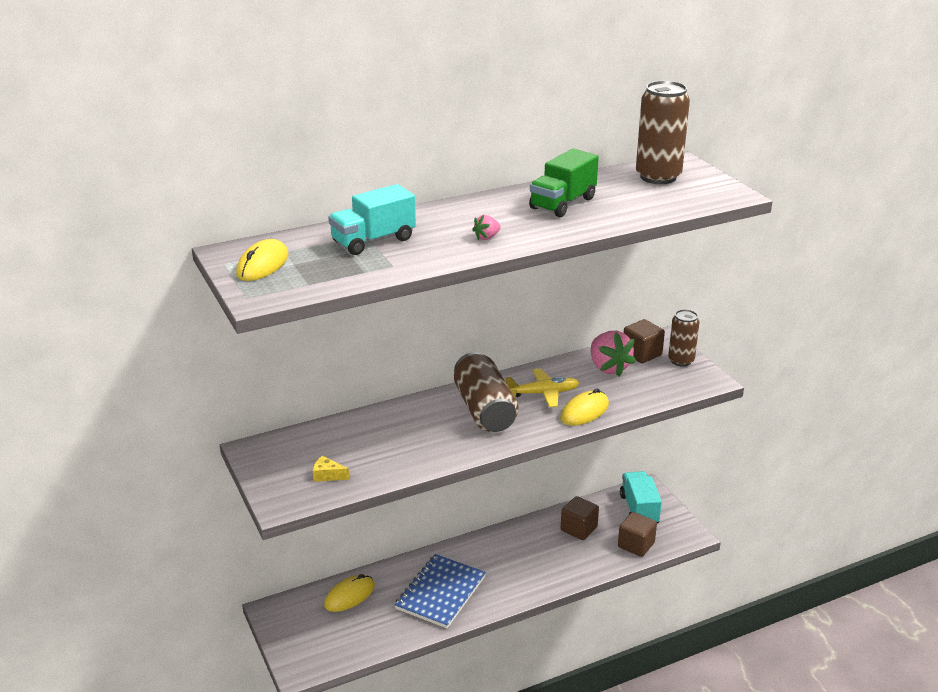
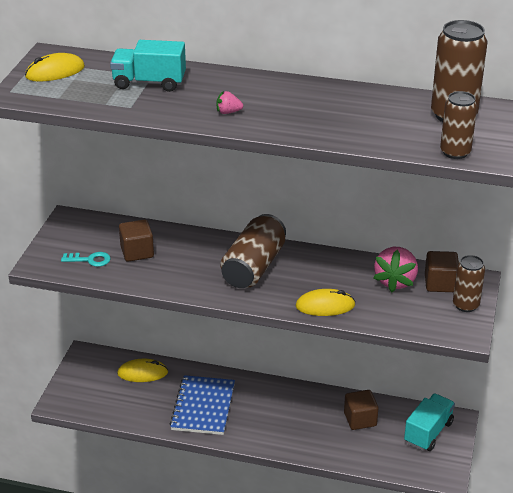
camera: 40 degrees right, 5 degrees up
yellow cheese [313,456,350,482] -> turquoise key [61,252,111,267]
blue notebook [395,554,486,628] -> blue notebook turned 60 degrees counterclockwise [170,375,235,435]
yellow plane [506,368,579,407] -> none
green truck [529,149,599,217] -> none
brown cube [618,512,657,557] -> brown cube moved to [119,219,154,262]
none -> brown can [440,91,477,159]

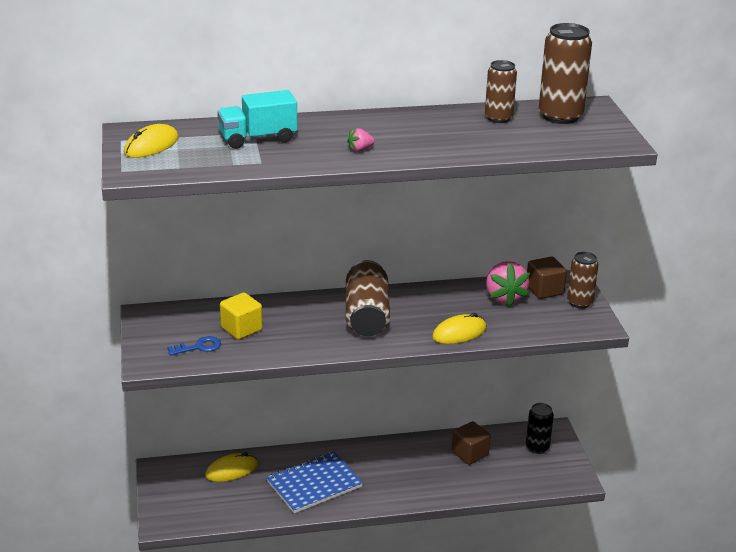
camera: 25 degrees left, 5 degrees down
turquoise key [61,252,111,267] -> blue key [167,336,221,356]
brown cube [119,219,154,262] -> yellow cube [220,293,263,340]
blue notebook [170,375,235,435] -> blue notebook turned 75 degrees clockwise [266,452,363,514]
turquoise truck [404,394,455,451] -> black can [526,403,554,454]
brown can [440,91,477,159] -> brown can moved to [485,60,517,123]

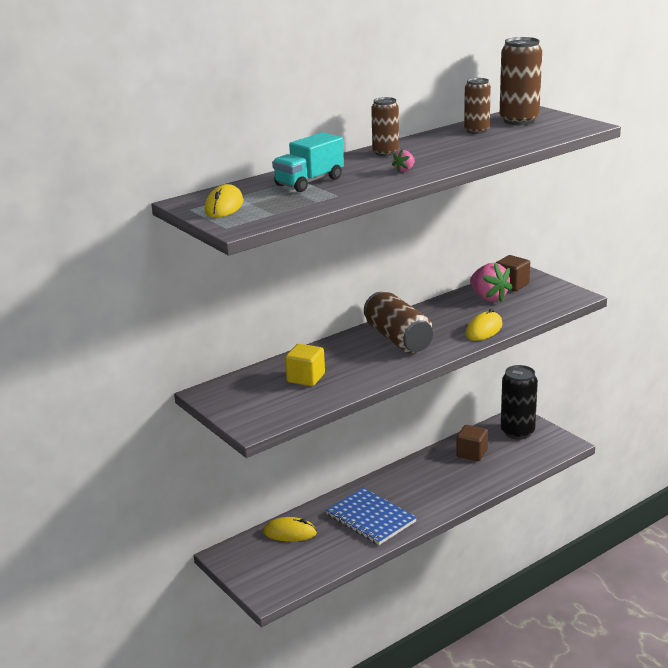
camera: 25 degrees left, 5 degrees down
blue key [167,336,221,356] -> none
yellow mouse [205,452,258,482] -> yellow mouse turned 60 degrees clockwise [263,517,317,541]
blue notebook [266,452,363,514] -> blue notebook turned 75 degrees counterclockwise [326,487,417,545]
black can [526,403,554,454] -> black can [501,365,538,440], size x1.59
brown can [567,252,599,309] -> brown can moved to [371,97,399,156]

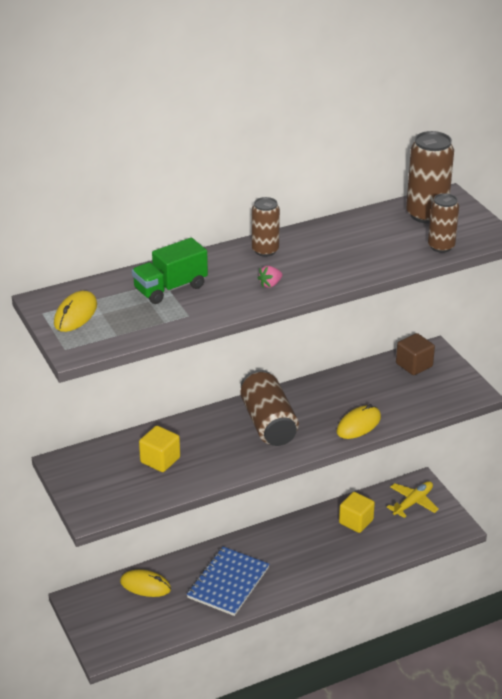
camera: 10 degrees right, 10 degrees up
turquoise truck [272,132,344,192] -> green truck [132,238,208,304]
blue notebook [326,487,417,545] -> blue notebook turned 60 degrees clockwise [187,547,269,616]
brown cube [456,425,488,461] -> yellow cube [339,492,375,533]
brown can [464,78,491,134] -> brown can moved to [428,193,459,253]
pink strawberry [470,263,513,302] -> none
black can [501,365,538,440] -> yellow plane [386,481,439,518]

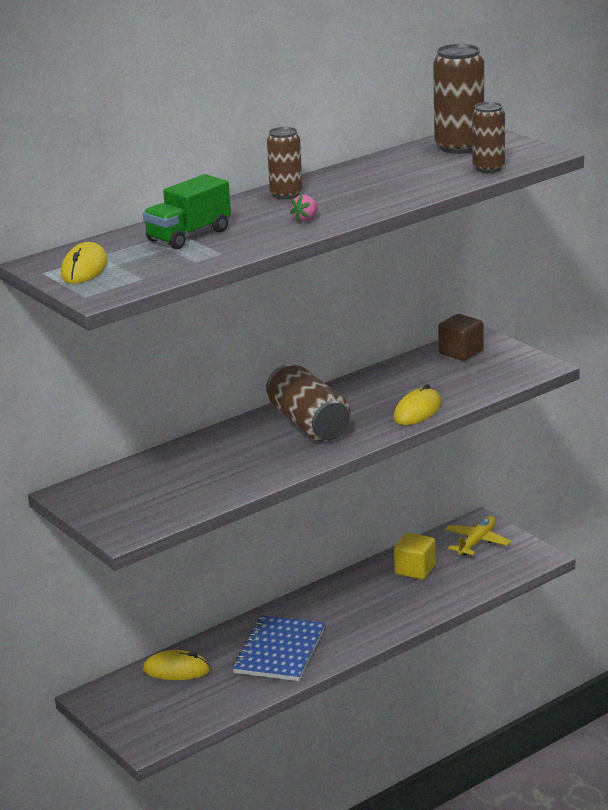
camera: 10 degrees left, 10 degrees down
yellow cube [139,426,180,472] -> none

